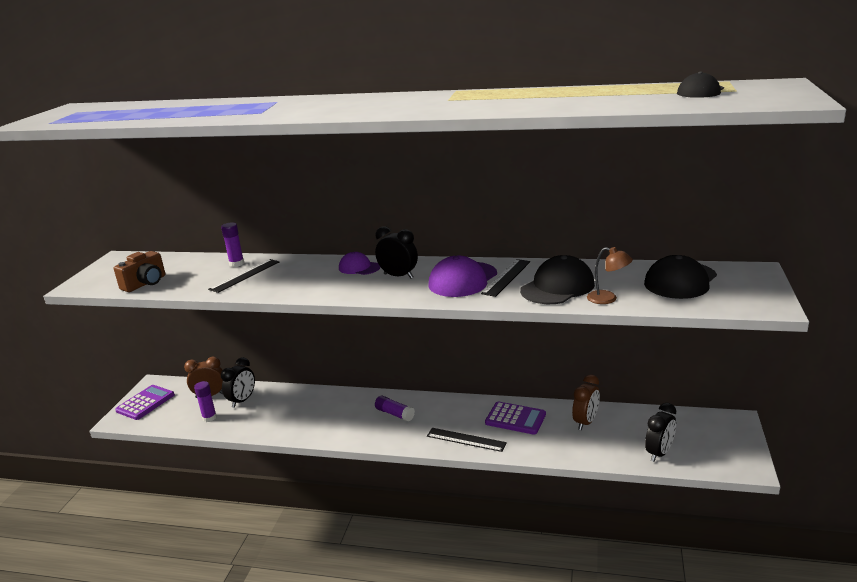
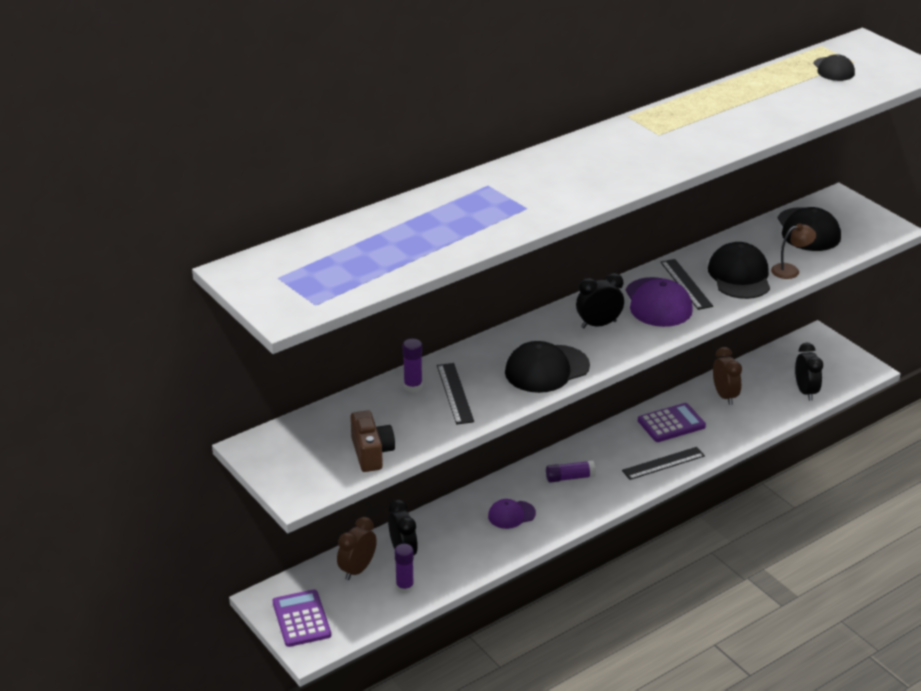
camera: 50 degrees left, 10 degrees up
purple cap [339,252,380,275] -> purple cap moved to [488,499,536,529]
none -> black cap [505,341,590,393]

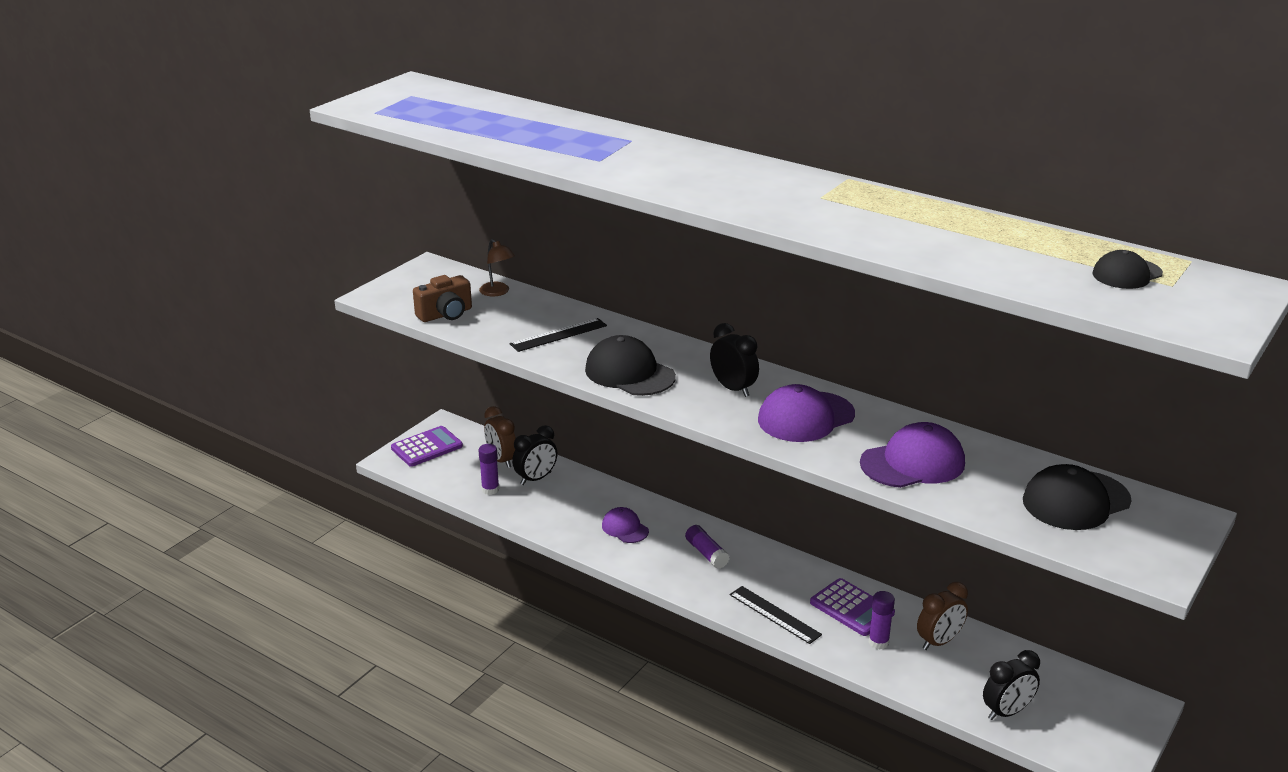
camera: 70 degrees right, 5 degrees down
brown clock [337,517,377,580] -> brown clock turned 135 degrees counterclockwise [484,406,516,468]
purple glue stick [403,339,423,392] -> purple glue stick moved to [868,591,895,649]
black ruler [660,259,713,310] -> none
black cap [708,242,770,299] -> purple cap [860,422,965,488]
brown lamp [771,223,816,279] -> brown lamp moved to [479,239,515,296]

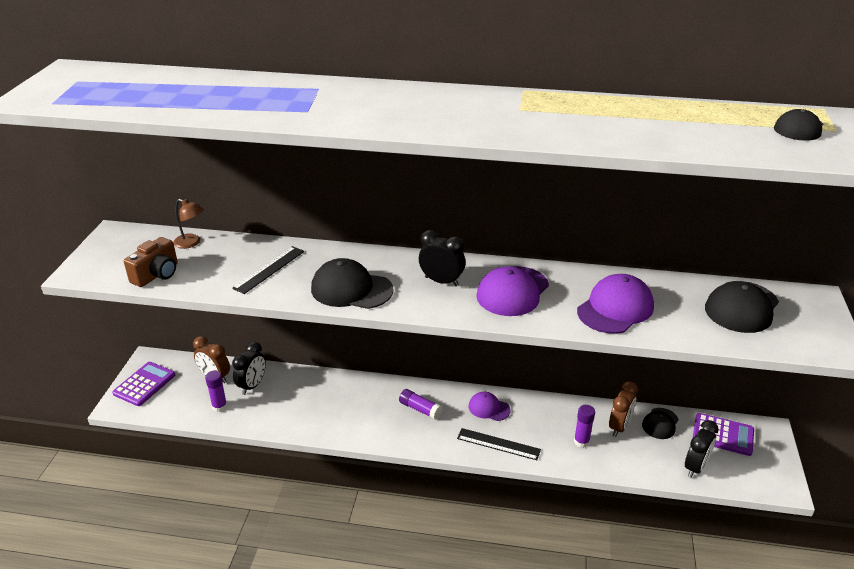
camera: 25 degrees left, 5 degrees up
purple cap [602,507,649,543] -> purple cap moved to [469,392,511,421]
purple calculator [810,578,895,636] -> purple calculator moved to [693,413,754,456]
none -> black cap [642,408,679,439]

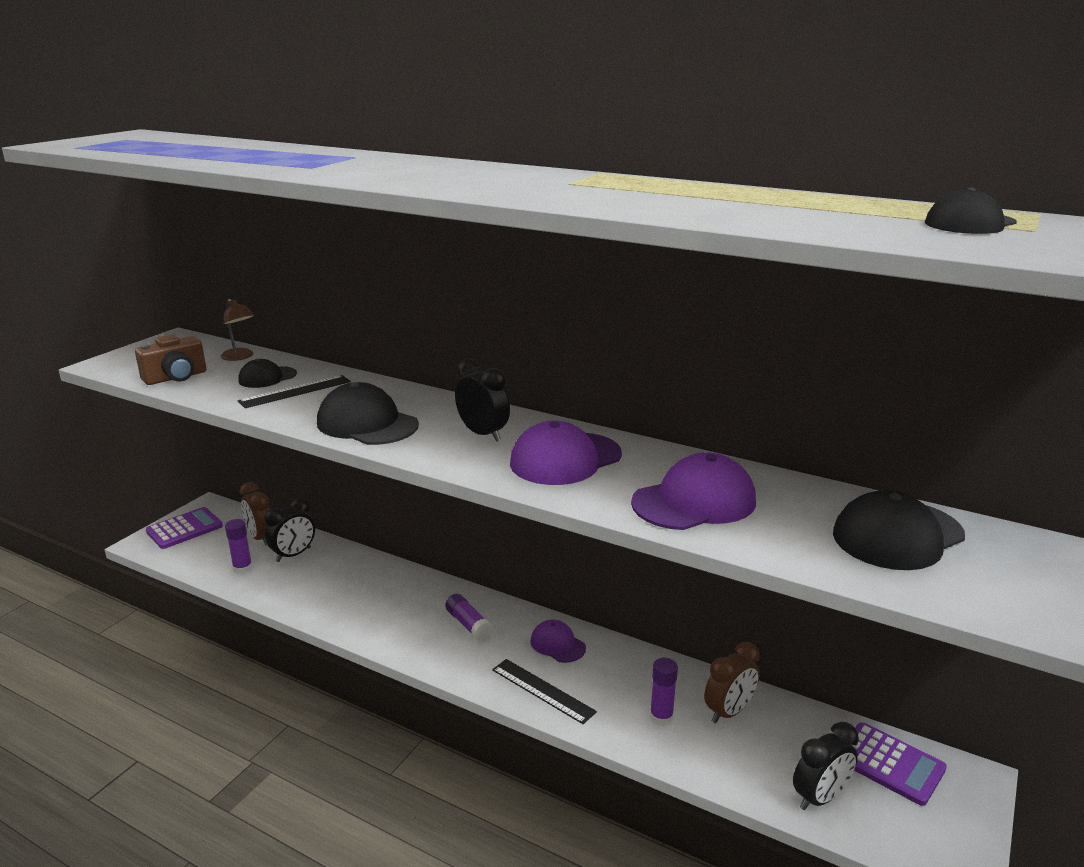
camera: 20 degrees right, 10 degrees down
black cap [642,408,679,439] -> black cap moved to [238,359,297,388]

